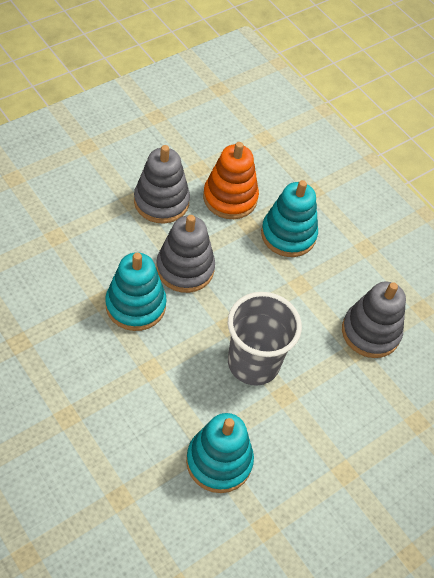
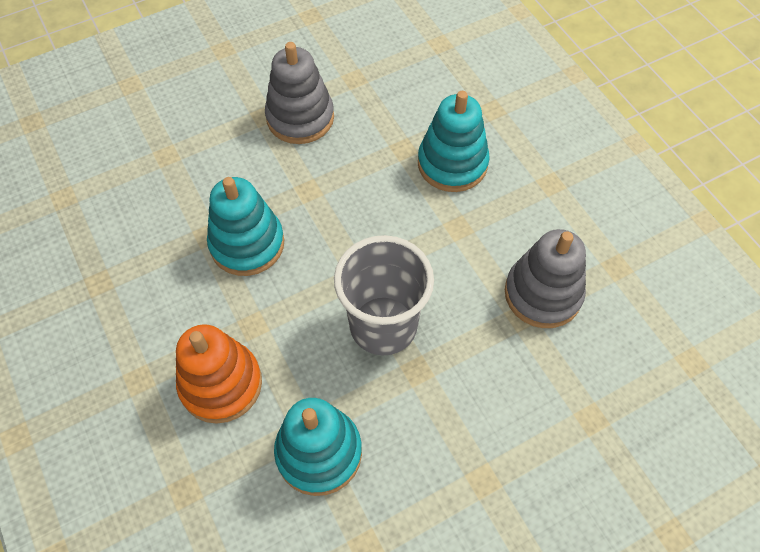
camera: 15 degrees right, 5 degrees up
grey stacking toy [156,215,215,293] -> none
orange stacking toy [203,142,259,219] -> orange stacking toy moved to [176,324,262,424]

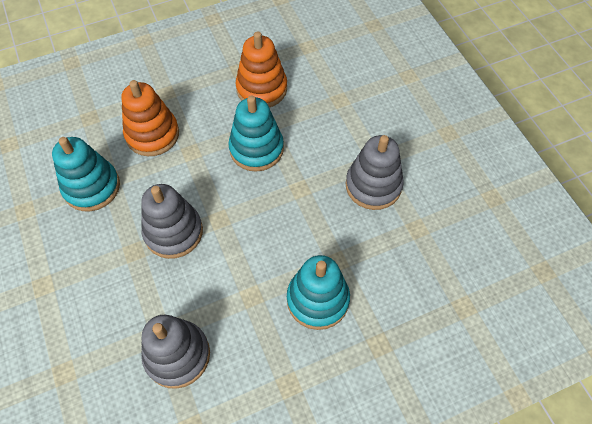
camera: 95 degrees right, 0 degrees up
grey cup [334,235,434,355] -> grey stacking toy [141,184,203,259]
none -> orange stacking toy [235,31,287,107]

